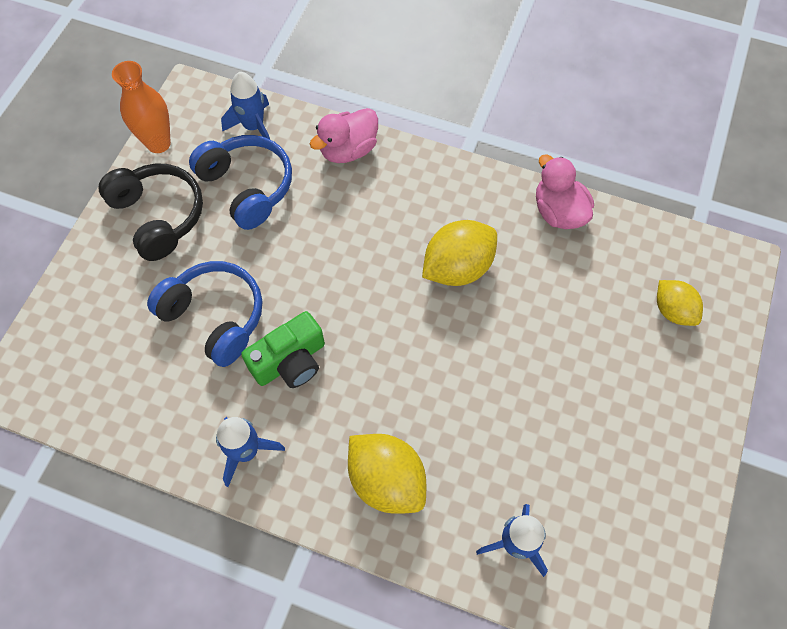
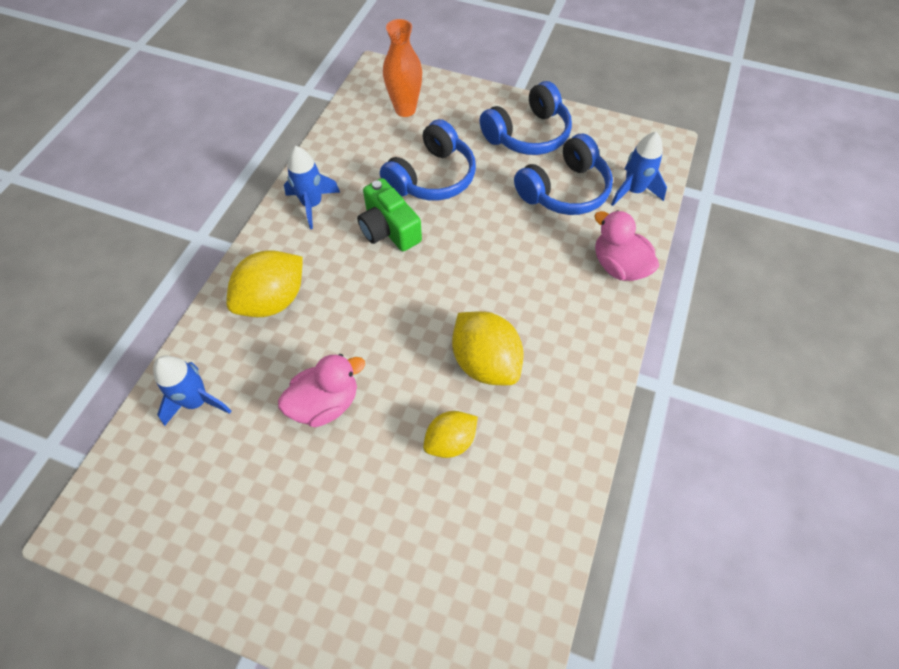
camera: 90 degrees right, 5 degrees down
black headphones [99,163,203,261] -> blue headphones [480,81,572,155]
orange vase [112,61,171,153] -> orange vase moved to [383,19,422,117]
pink duck [536,154,594,229] -> pink duck moved to [278,354,365,427]
yellow lemon [657,280,703,326] -> yellow lemon moved to [423,411,478,458]

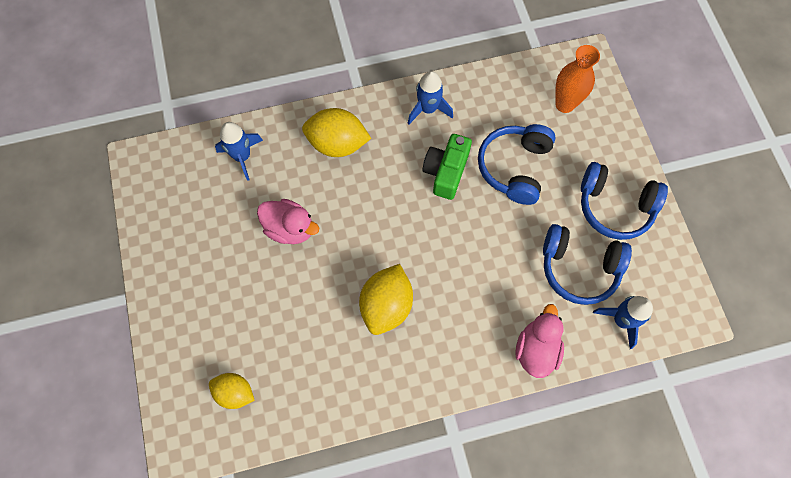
camera: 55 degrees right, 10 degrees up
blue headphones [380,119,476,201] -> blue headphones turned 105 degrees clockwise [478,124,556,205]
yellow lemon [423,411,478,458] -> yellow lemon moved to [209,373,255,409]

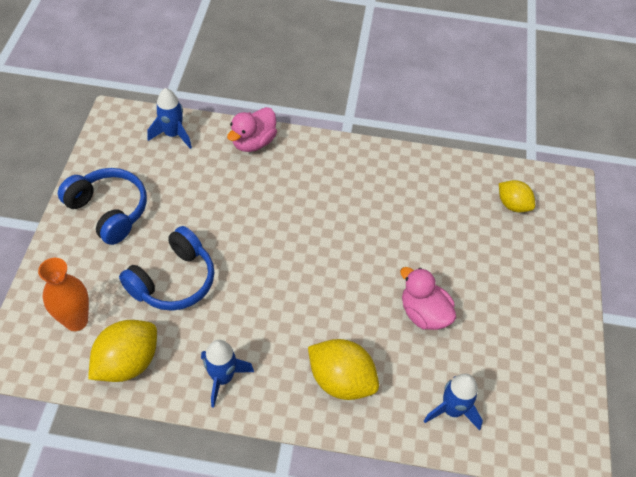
camera: 160 degrees left, 15 degrees down
yellow lemon [359,264,413,335] -> yellow lemon moved to [88,320,157,382]
green camera [423,134,472,200] -> none
blue headphones [543,224,632,305] -> none

